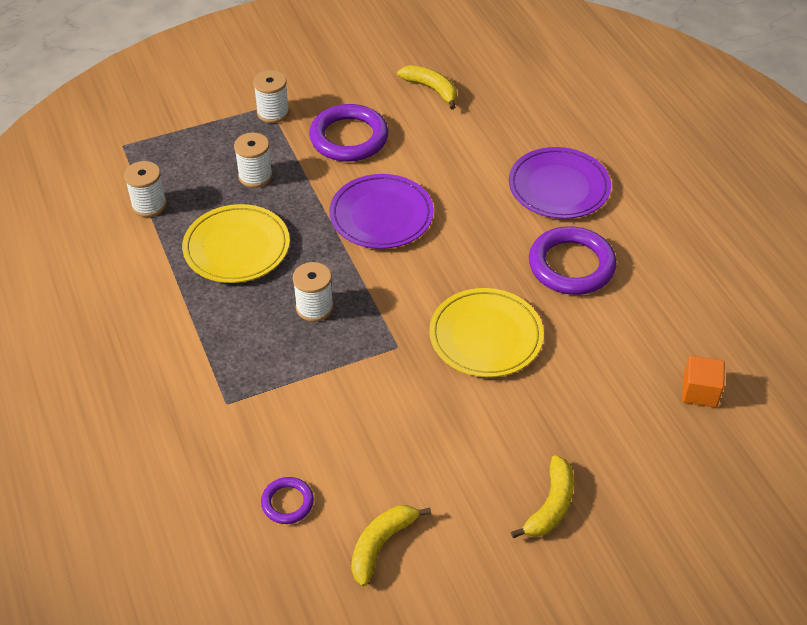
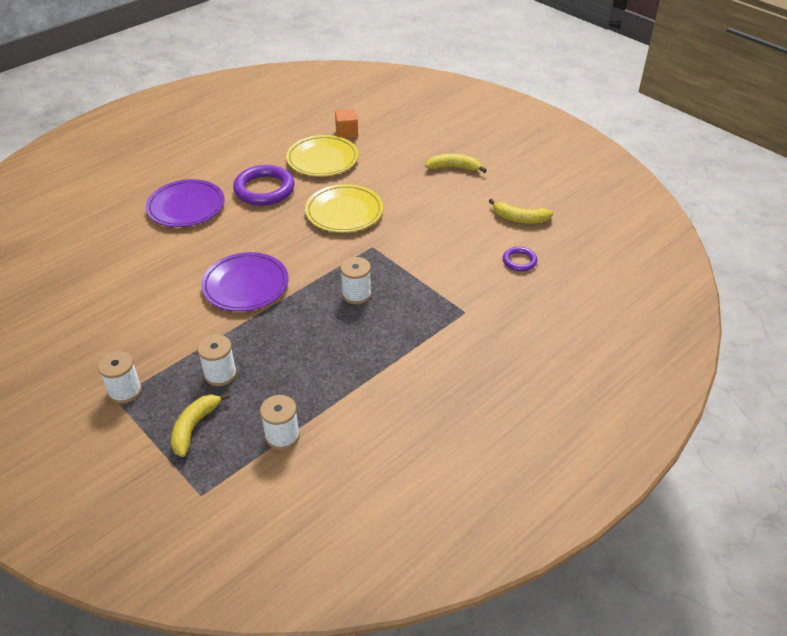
camera: 110 degrees left, 5 degrees down
yellow plate [182,204,290,283] -> yellow plate moved to [286,135,359,176]
purple ring [309,104,388,162] -> none
yellow banana [397,65,457,110] -> yellow banana moved to [171,393,230,457]

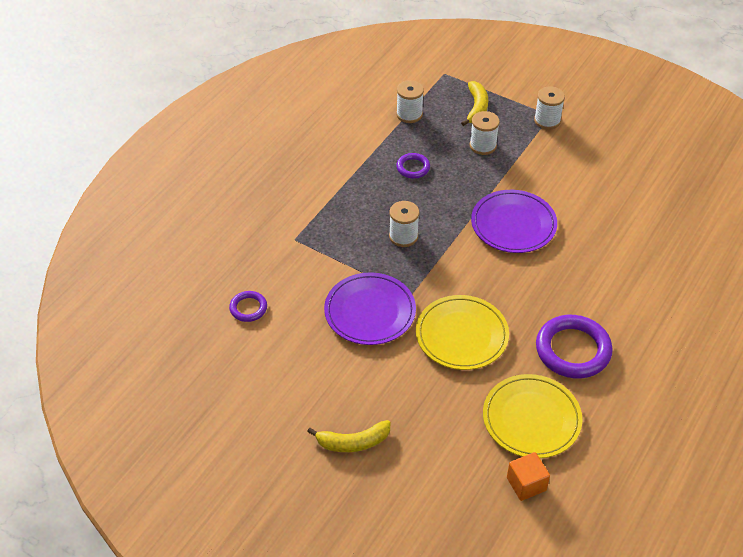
camera: 165 degrees right, 5 degrees up
purple plate [146,179,225,227] -> purple plate moved to [324,272,416,345]
yellow banana [489,198,553,223] -> none
none -> purple ring [396,153,430,178]

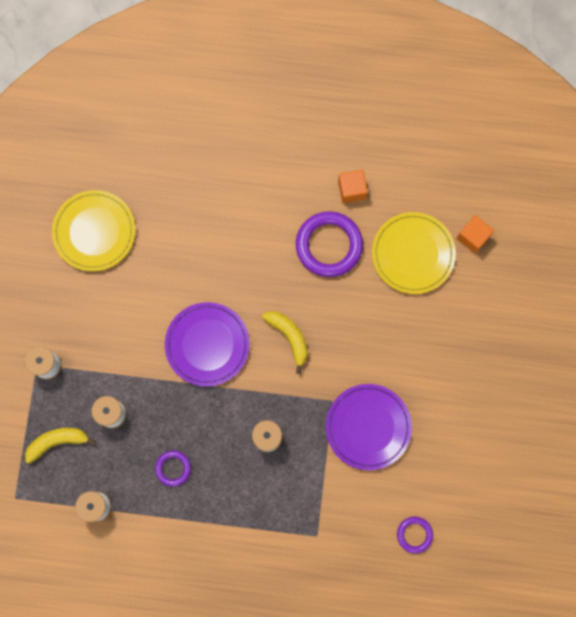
camera: 115 degrees left, 30 degrees up
yellow banana [307,420,391,452] -> yellow banana moved to [262,311,308,374]
yellow plate [416,295,509,370] -> yellow plate moved to [52,190,135,271]
none -> orange cube [338,170,368,203]

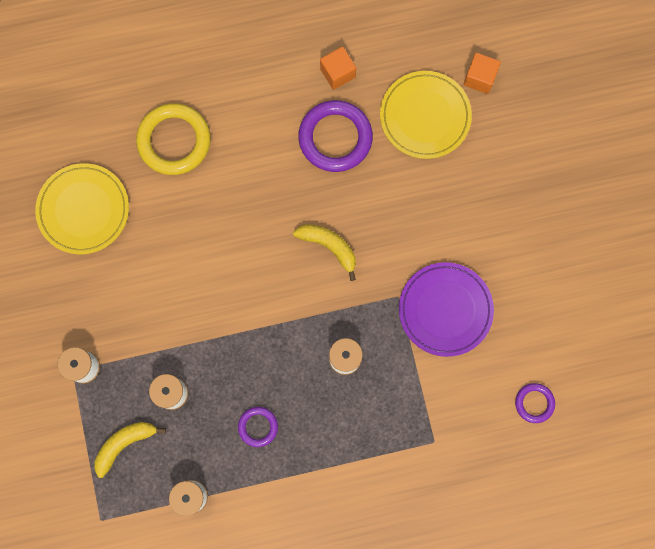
camera: 20 degrees left, 0 degrees up
purple plate [165,302,250,386] -> none
none -> yellow ring [136,103,210,175]

